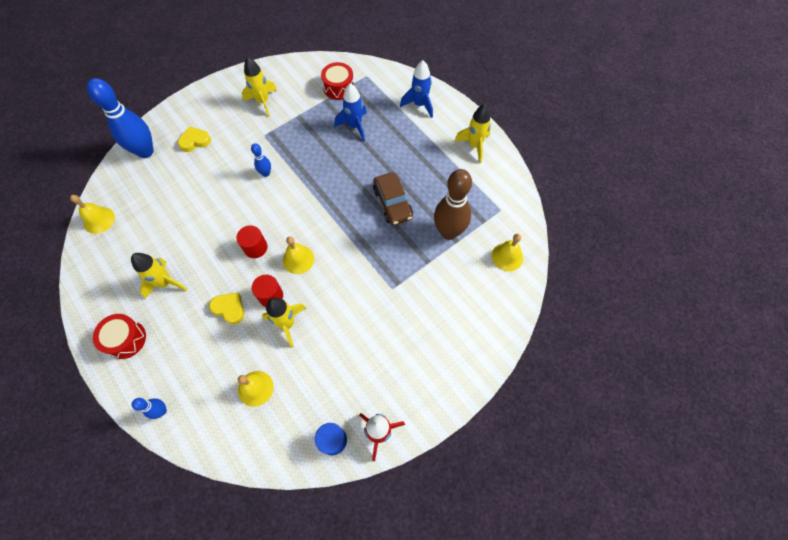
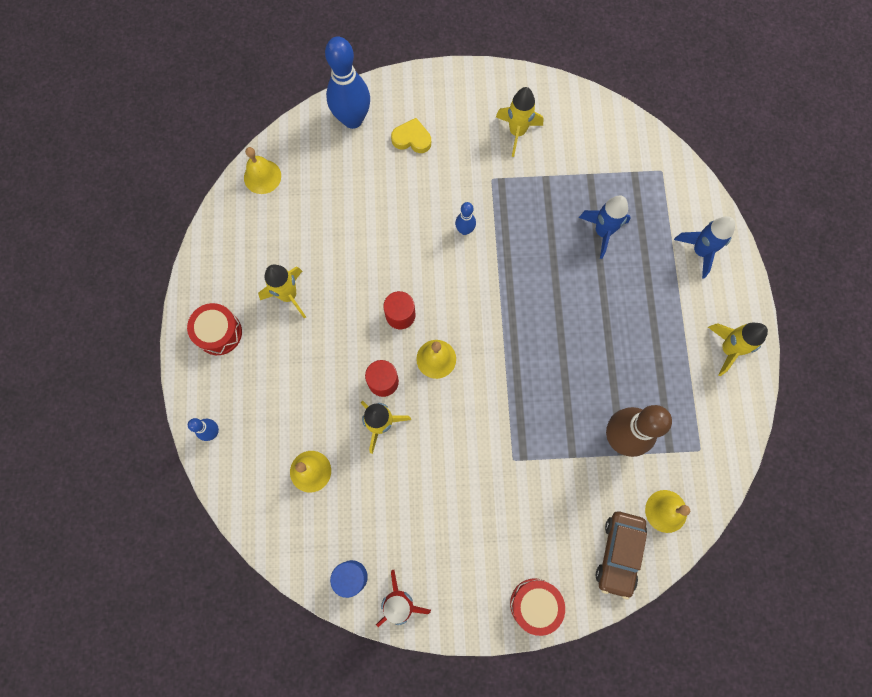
camera: 35 degrees right, 10 degrees up
yellow heart [209,293,244,324] -> none
red drum [321,62,354,100] -> red drum moved to [510,578,565,636]
brown car [373,172,413,225] -> brown car moved to [596,512,647,599]

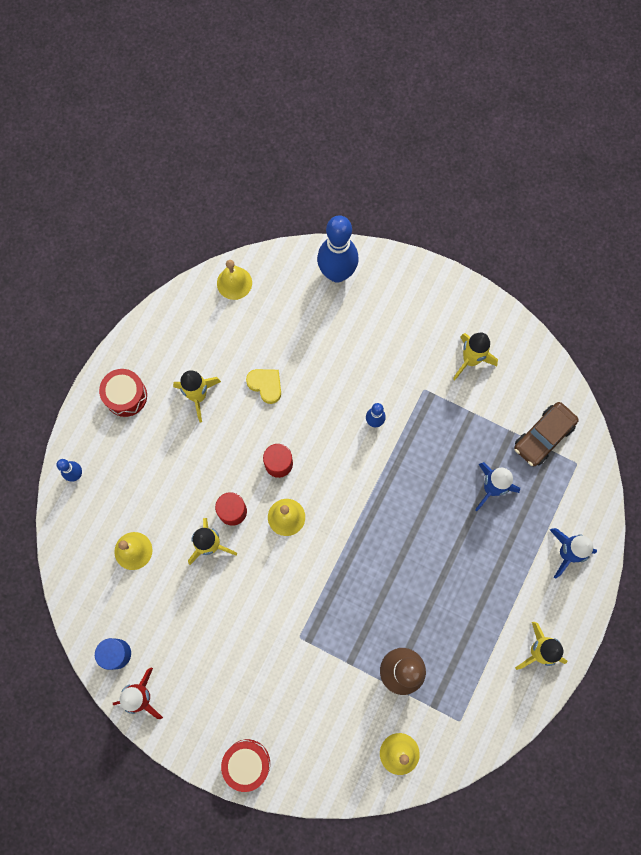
camera: 30 degrees right, 0 degrees up
yellow heart [391,118,431,153] -> yellow heart moved to [246,369,281,404]
brown car [596,512,647,599] -> brown car moved to [514,402,579,466]

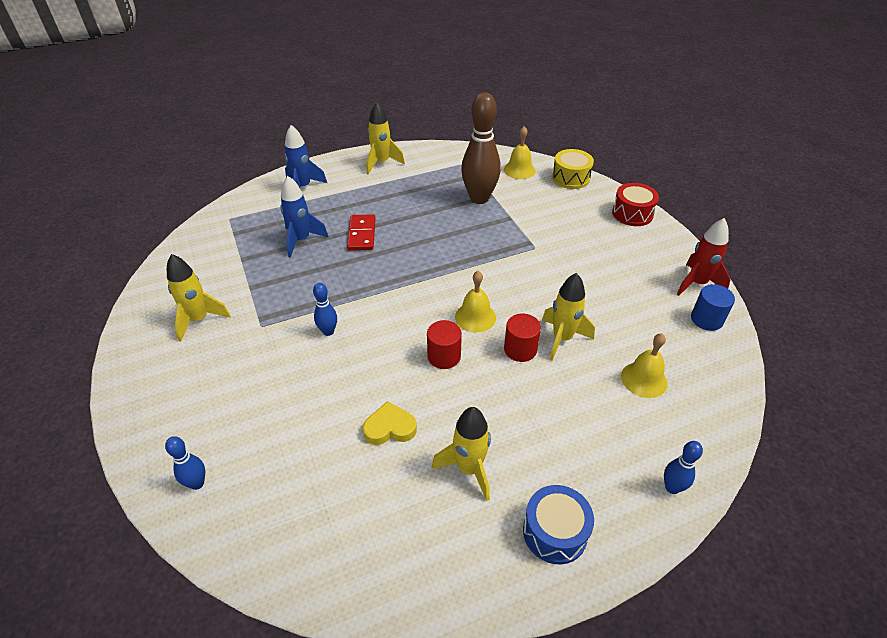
camera: 140 degrees left, 30 degrees down
red drum [99,369,147,417] -> blue drum [523,485,594,564]
yellow bell [217,260,252,300] -> none
yellow heart [246,369,281,404] -> yellow heart turned 90 degrees clockwise [363,401,417,445]
blue bowling pin [317,215,358,282] -> blue bowling pin [165,436,205,490], size x0.47
brown car [514,402,579,466] -> none
none -> red domino [347,214,376,251]
none -> yellow drum [552,149,594,189]

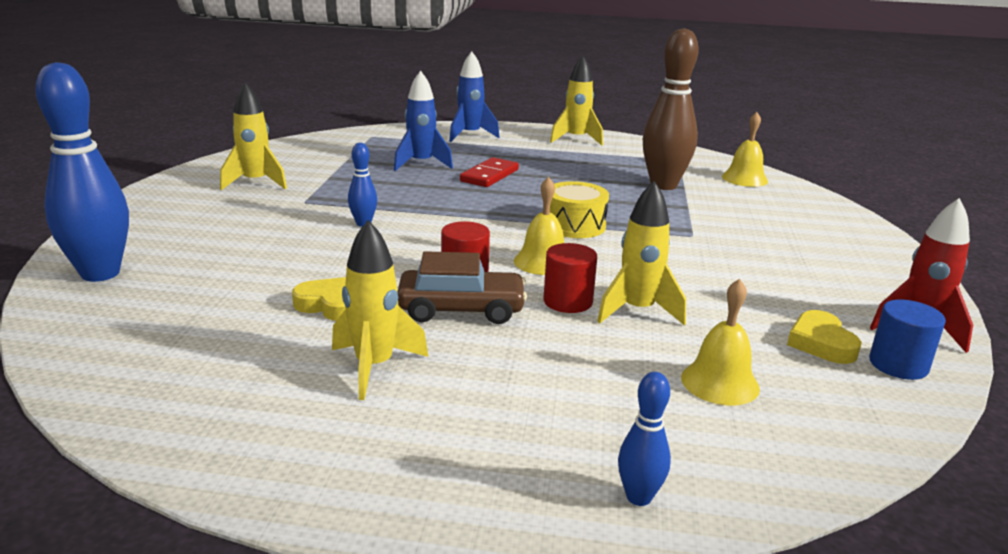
camera: 30 degrees right, 20 degrees down
blue bowling pin [165,436,205,490] -> blue bowling pin [35,62,129,282], size x2.12
blue drum [523,485,594,564] -> none
yellow drum [552,149,594,189] -> yellow drum moved to [550,181,609,238]
red drum [612,183,659,226] -> none
none -> brown car [397,251,527,324]
none -> yellow heart [787,310,862,364]

